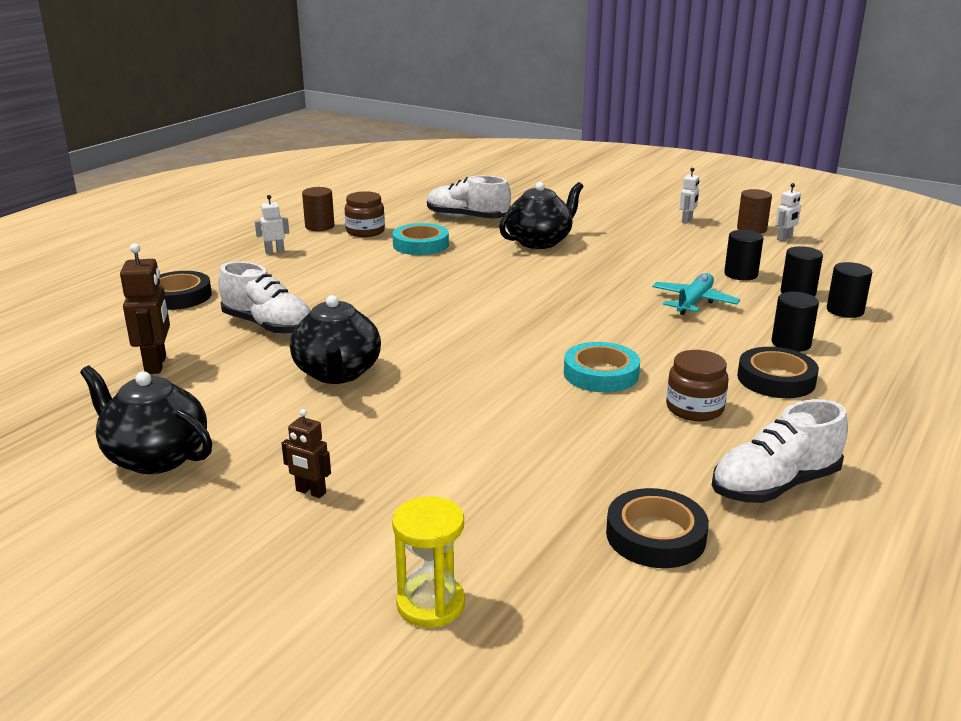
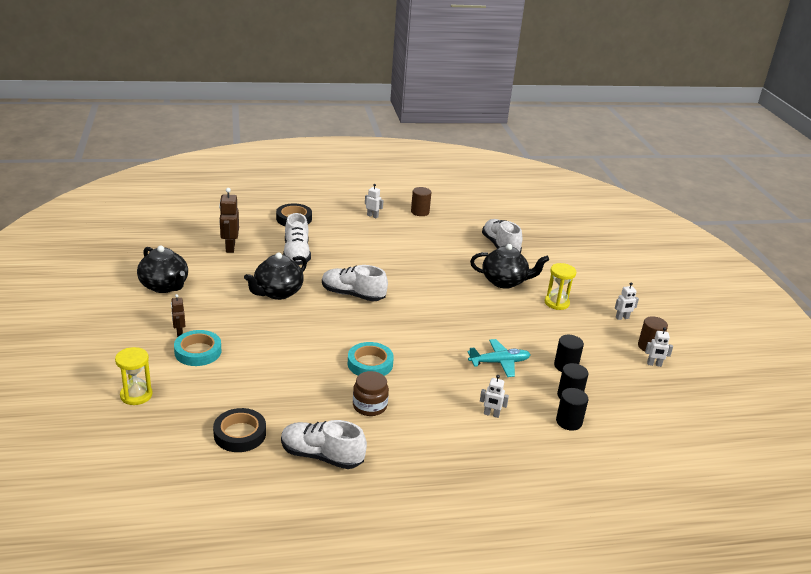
camera: 45 degrees right, 5 degrees up
black teapot [80,366,212,474] -> black teapot turned 150 degrees clockwise [137,246,188,293]
brown robot [120,243,170,374] -> brown robot turned 135 degrees clockwise [219,188,239,253]
brown jar [345,191,385,237] -> none
turquoise tape [392,223,449,255] -> turquoise tape moved to [174,330,222,366]
black tape [737,347,819,398] -> none
black cylinder [772,292,819,352] -> white robot [480,375,509,418]
none -> white shoe [322,265,388,301]
none -> yellow hourglass [545,263,576,310]

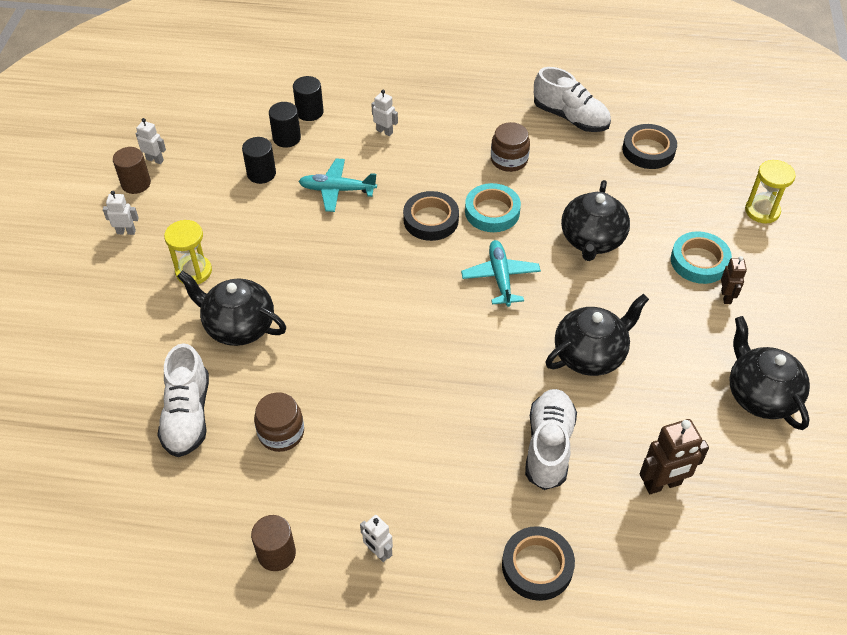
camera: 160 degrees left, 20 degrees up
brown robot [219,188,239,253] -> brown robot turned 60 degrees clockwise [639,419,709,494]
white shoe [322,265,388,301] -> none
none -> brown jar [254,392,304,452]
none -> black tape [403,191,459,241]
none -> turquoise plane [461,240,541,307]
none -> black teapot [561,180,630,261]

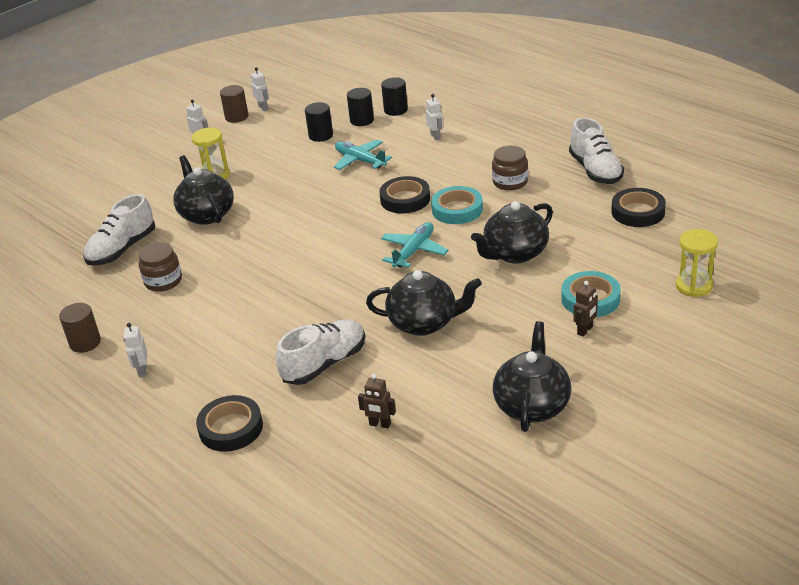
camera: 40 degrees right, 15 degrees down
brown robot [639,419,709,494] -> brown robot [358,374,396,428], size x0.59

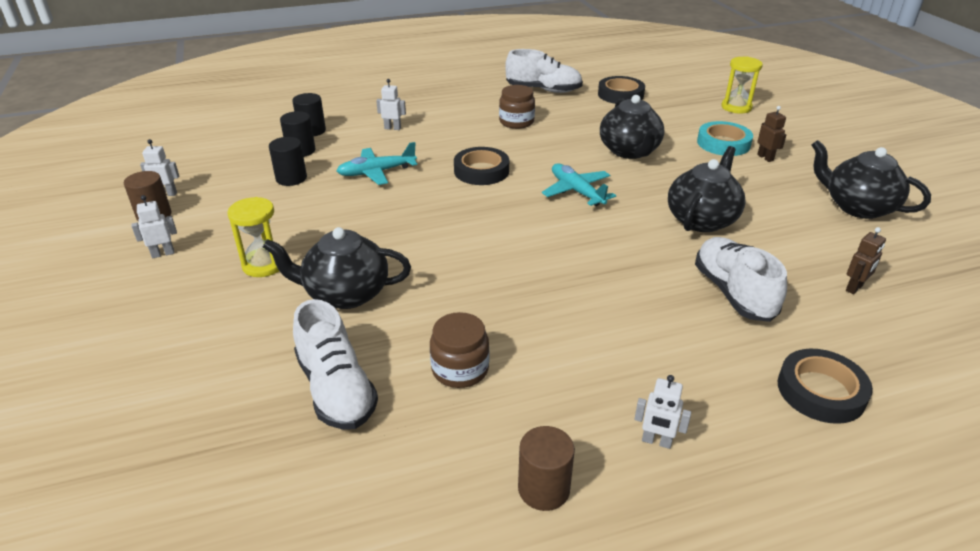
camera: 65 degrees left, 0 degrees up
turquoise tape [431,186,483,224] -> none

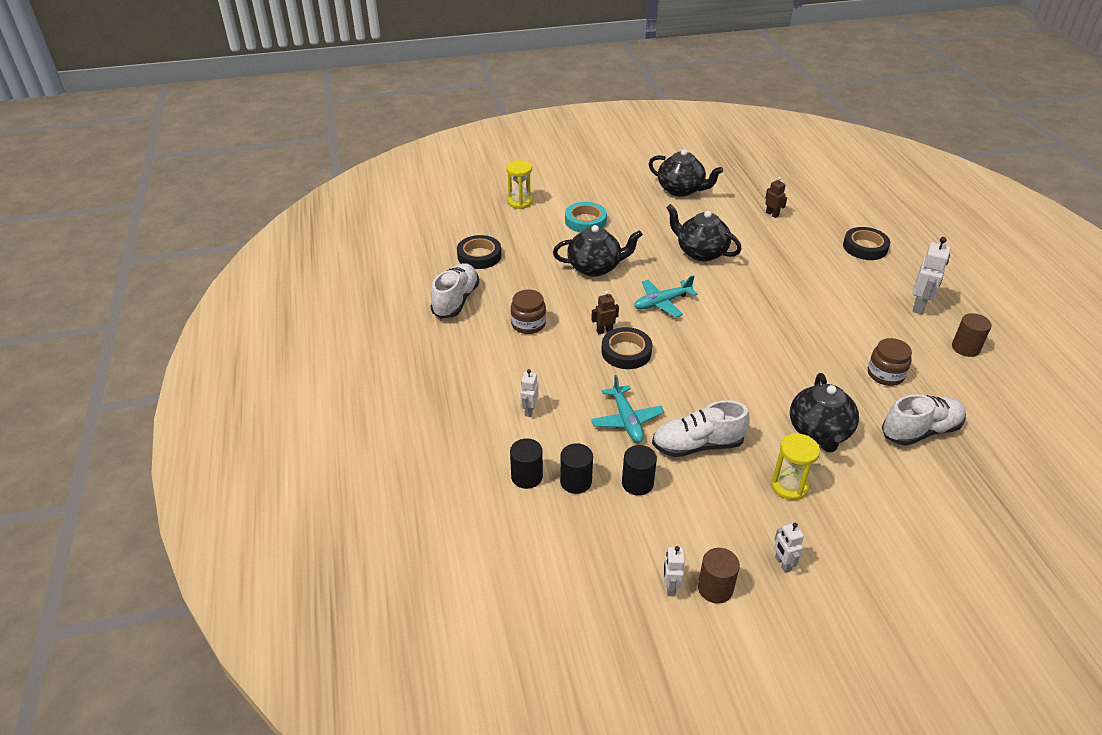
camera: 85 degrees left, 5 degrees up
white robot [634,375,691,449] -> white robot [913,237,951,314], size x1.69
white shoe [695,237,787,322] -> white shoe moved to [652,400,750,457]
brown robot [757,106,786,162] -> brown robot moved to [591,291,619,334]
black teapot [812,140,931,219] -> black teapot turned 105 degrees counterclockwise [648,149,723,197]

